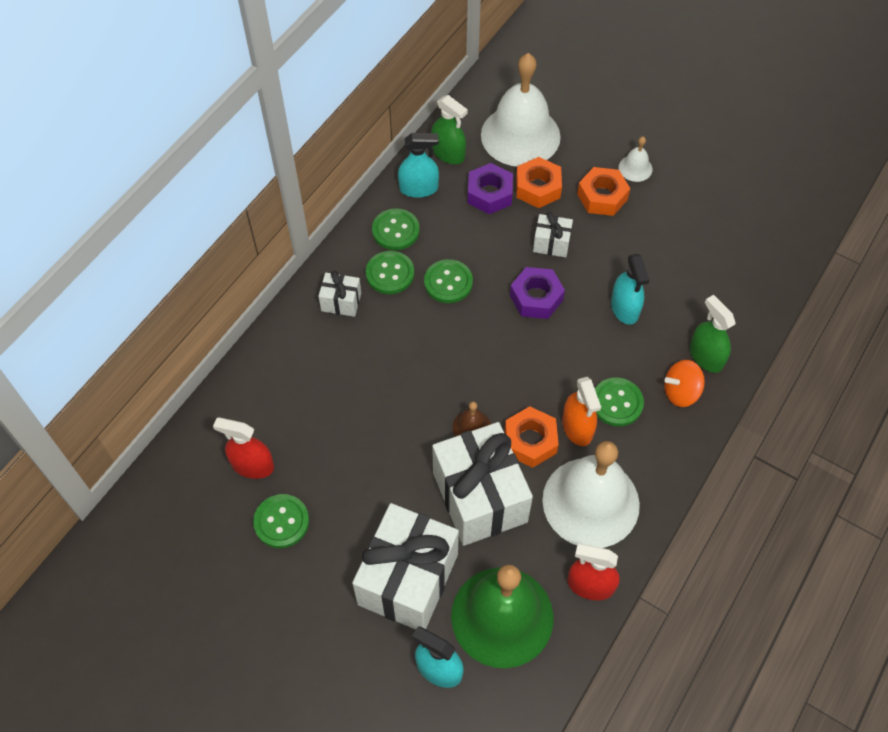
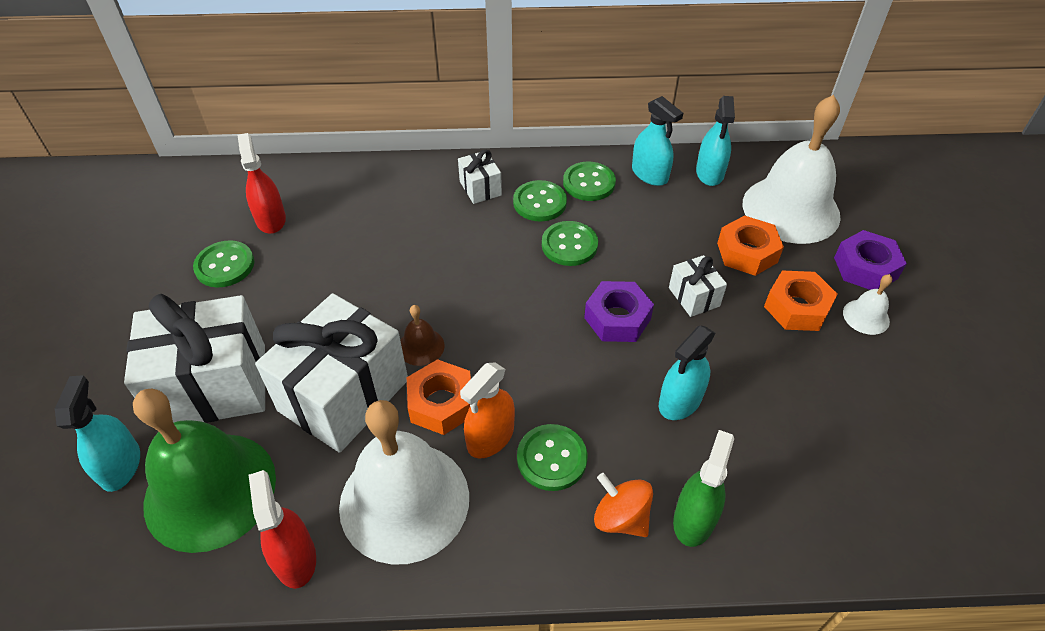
camera: 55 degrees right, 10 degrees down
green spray bottle [431,95,468,164] -> turquoise spray bottle [696,96,735,186]
purple nut [468,163,513,214] -> purple nut moved to [834,230,907,290]

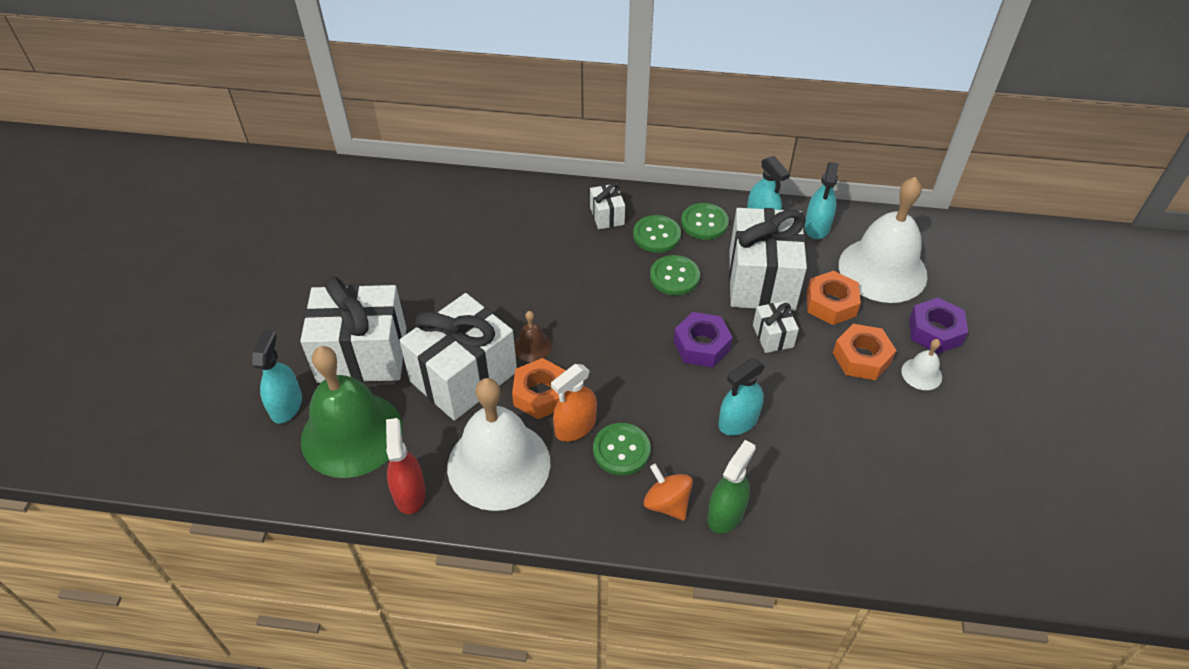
camera: 10 degrees right, 0 degrees up
green button [193,240,255,287] -> none
red spray bottle [238,133,286,234] -> none
none -> white gift [729,208,807,311]

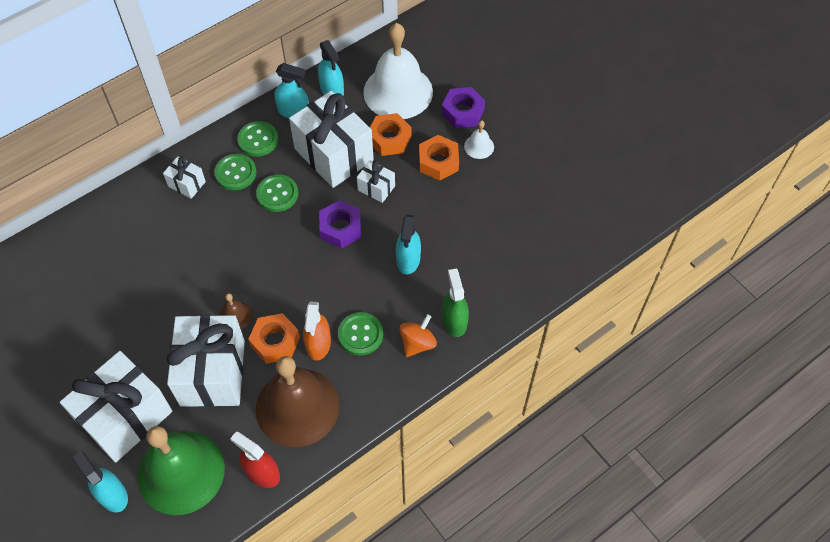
camera: 45 degrees left, 10 degrees up
white bell [447,378,551,511] -> brown bell [256,356,339,447]
orange spinning top [644,463,693,521] -> orange spinning top turned 120 degrees clockwise [399,314,437,357]

